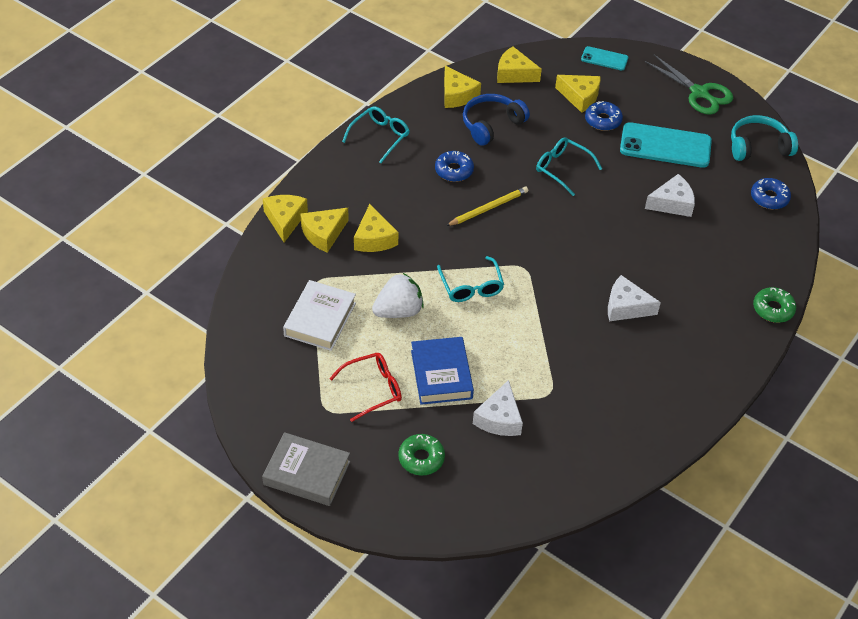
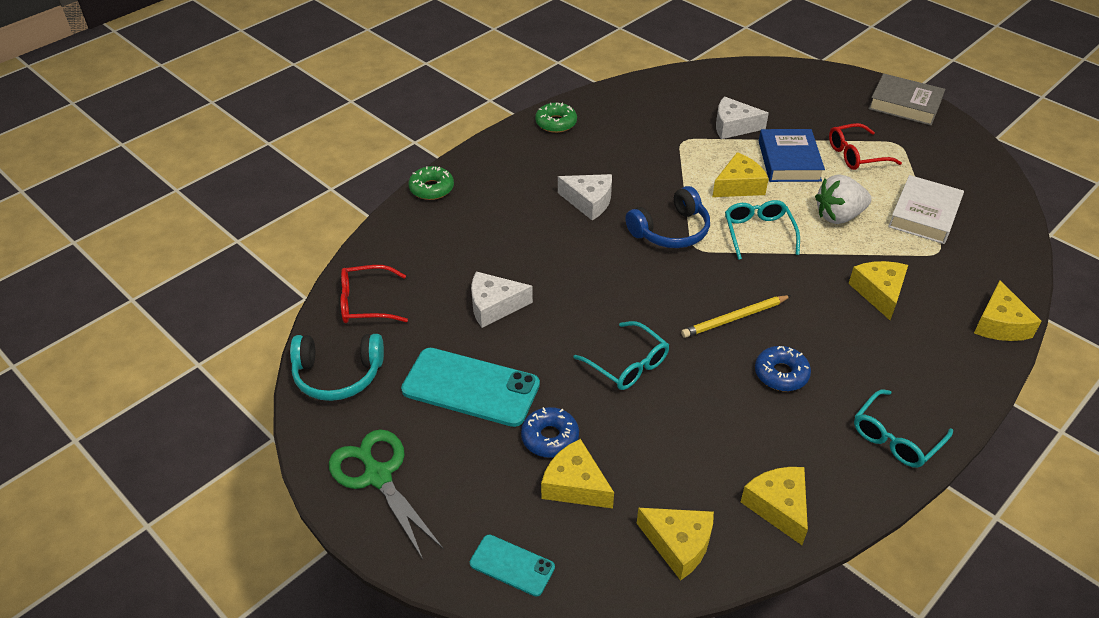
camera: 170 degrees left, 5 degrees down
yellow cheese [300,208,349,253] -> yellow cheese moved to [712,152,769,197]
green donut [398,434,445,475] -> green donut moved to [535,103,577,133]
blue headphones [463,94,530,146] -> blue headphones moved to [625,186,710,248]
white cheese [473,380,523,436] -> white cheese turned 105 degrees counterclockwise [716,96,769,139]
blue donut [751,178,791,209] -> red glasses [340,265,408,323]

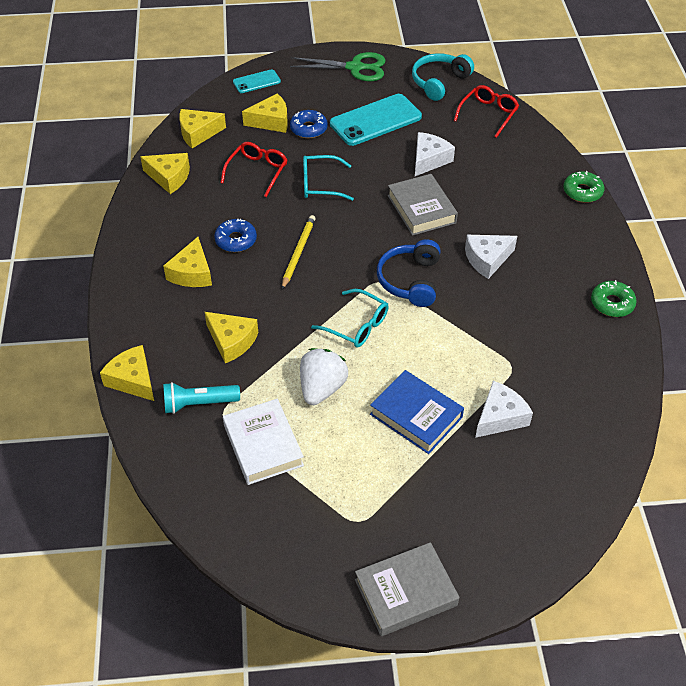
camera: 130 degrees right, 5 degrees up
yellow cheese [712,152,769,197] -> yellow cheese moved to [163,237,212,287]
red glasses [829,123,902,170] -> red glasses moved to [221,142,287,197]
turquoise glasses [854,390,953,468] -> none
none -> turquoise flashlight [163,382,240,414]
none -> grey book [387,174,458,236]

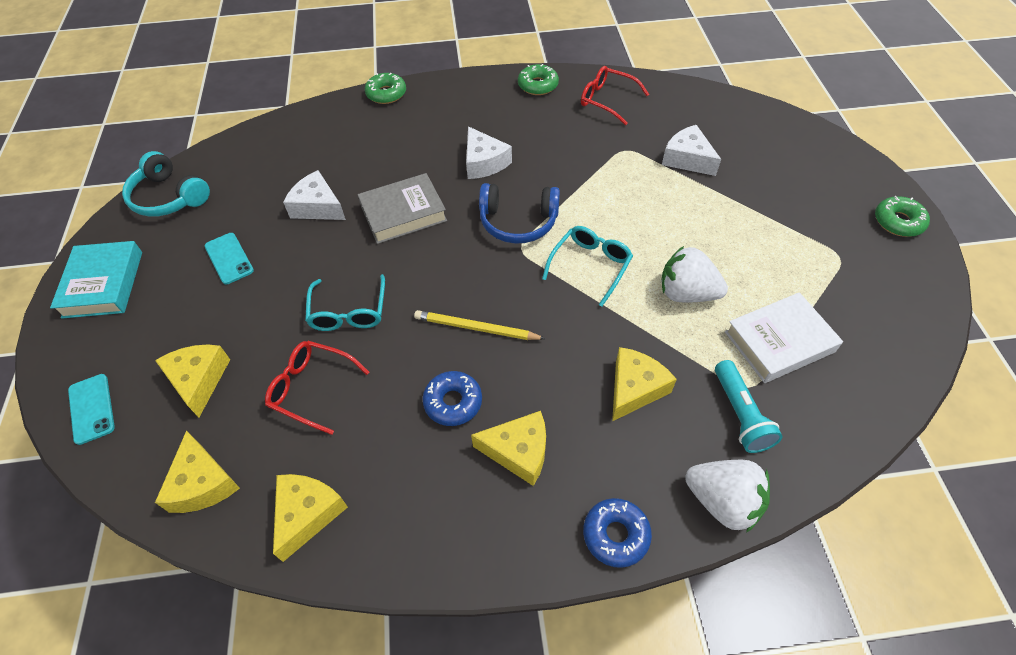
camera: 90 degrees left, 5 degrees up
yellow cheese [100,345,154,401] -> white strawberry [685,460,770,533]
green scissors [290,52,386,81] -> turquoise book [50,241,142,319]
blue donut [290,110,328,138] -> blue donut moved to [583,498,652,568]
turquoise phone [330,94,422,146] -> turquoise phone [205,233,254,284], size x0.53
grey book [355,542,459,636] -> green donut [875,196,930,237]
blue book [370,370,464,454] -> none
red glasses [454,85,519,138] -> red glasses moved to [581,66,649,125]

